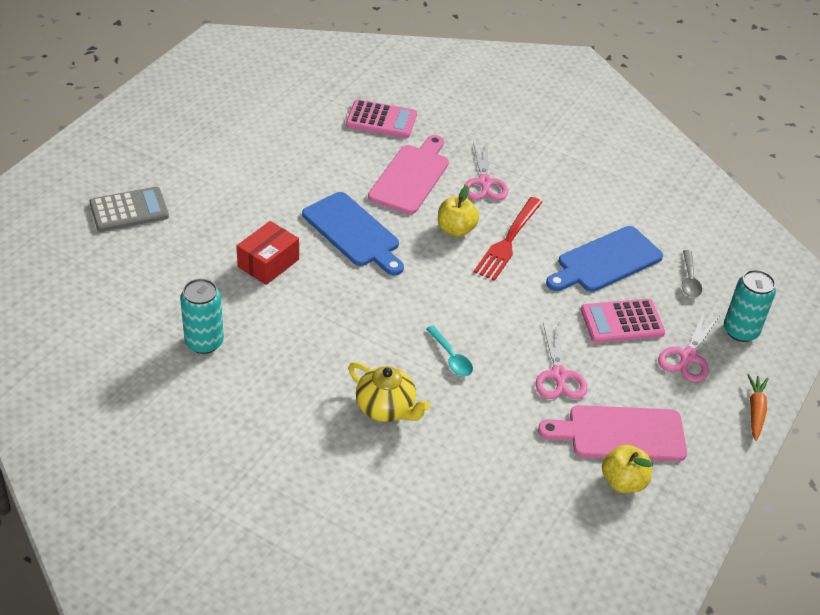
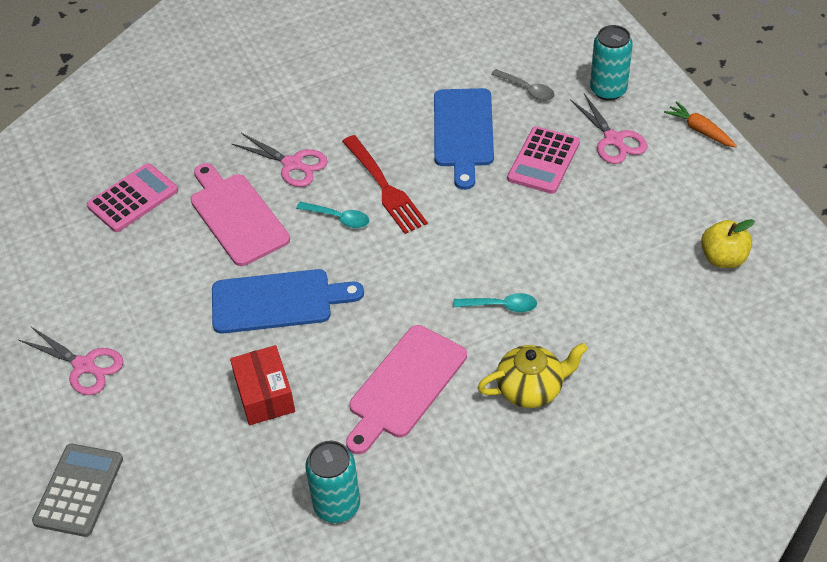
camera: 50 degrees left, 5 degrees up
yellow apple [438,185,479,237] -> turquoise spoon [296,202,370,228]
pink scissors [535,323,587,399] -> pink scissors moved to [19,327,124,395]
pink cutting board [538,405,687,461] -> pink cutting board moved to [346,325,467,454]

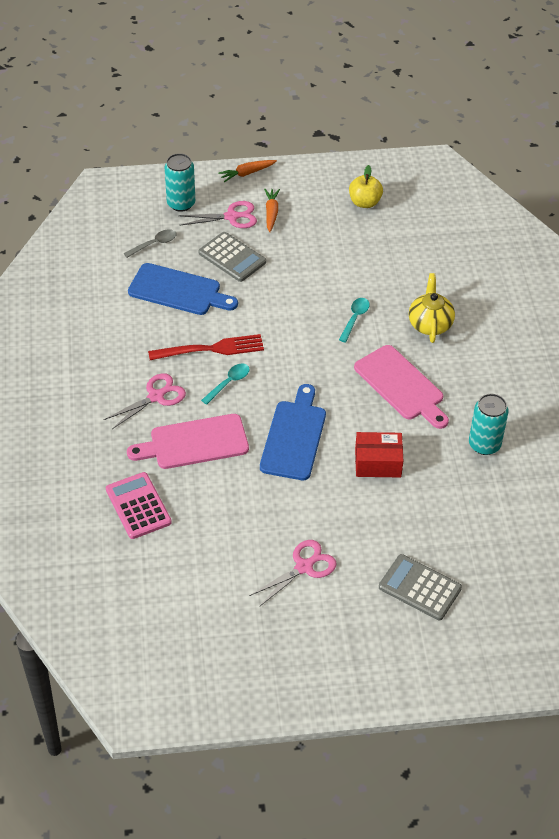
camera: 75 degrees left, 0 degrees up
pink calculator [507,126,580,194] -> grey calculator [198,232,266,282]
none -> orange carrot [264,189,280,232]

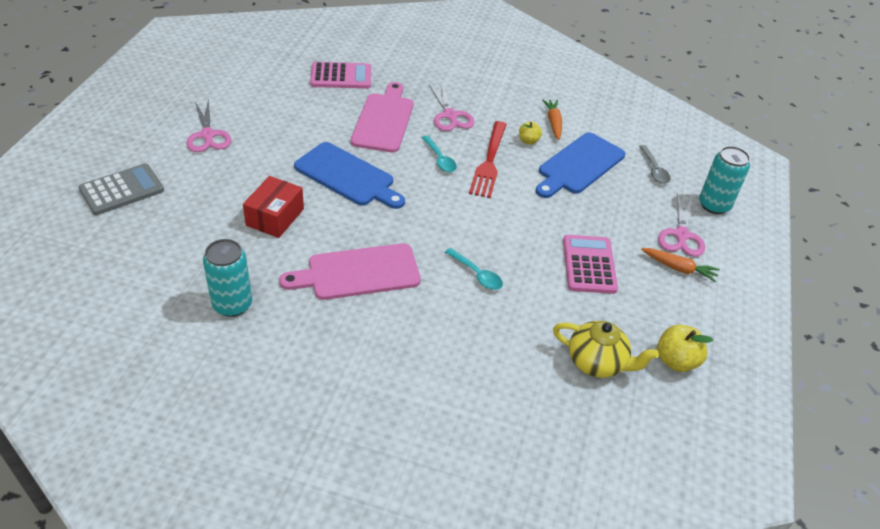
camera: 110 degrees right, 5 degrees down
grey calculator [198,232,266,282] -> none
orange carrot [218,160,277,182] -> orange carrot moved to [542,99,562,140]
yellow teapot [409,273,455,343] -> yellow teapot moved to [553,321,659,378]
none -> yellow apple [519,122,542,144]
none -> pink calculator [563,235,618,294]

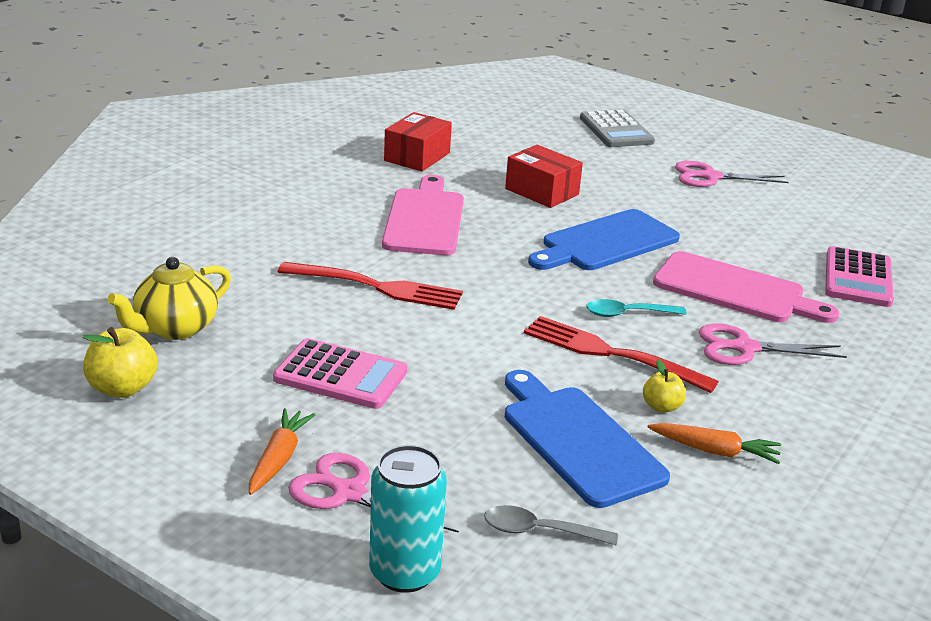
camera: 110 degrees right, 15 degrees down
turquoise can [203,239,252,317] -> red box [384,112,452,172]
turquoise spoon [445,248,503,290] -> red fork [278,262,463,310]
orange carrot [641,248,720,283] -> orange carrot turned 150 degrees clockwise [249,408,315,495]

